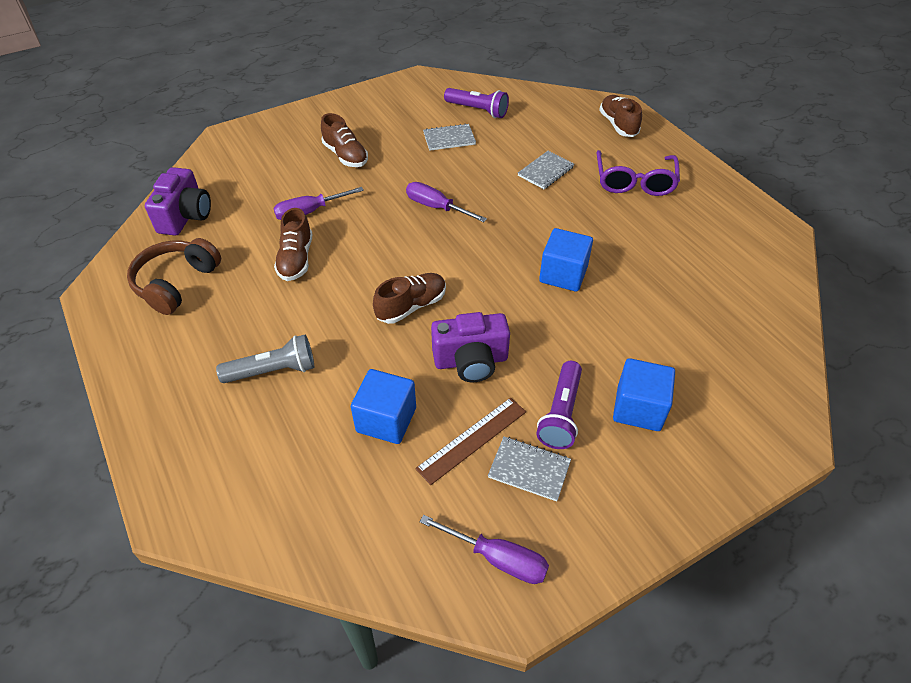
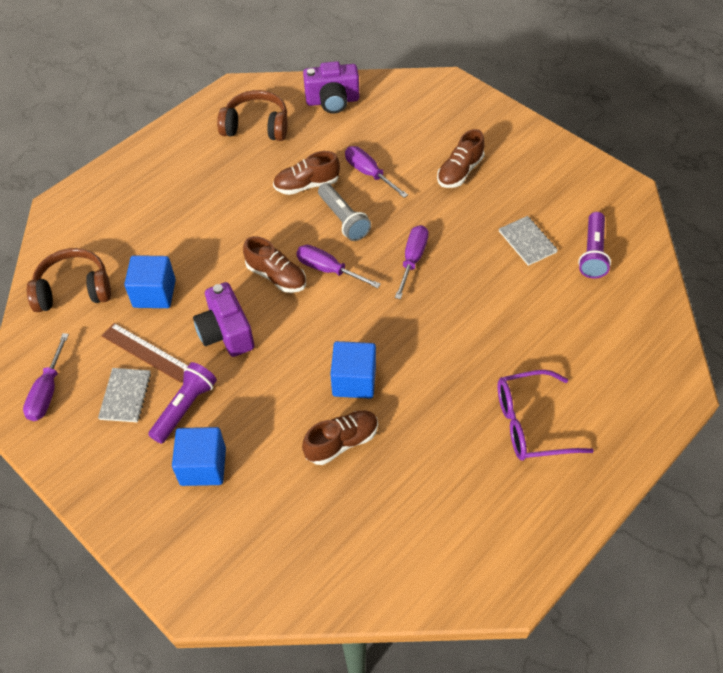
camera: 75 degrees right, 5 degrees up
grey flashlight [216,335,314,383] -> grey flashlight moved to [318,183,371,241]
grey notebook [518,151,574,189] -> none
purple flashlight [537,361,582,449] -> purple flashlight turned 120 degrees clockwise [148,362,217,444]
brown shoe [599,95,642,137] -> brown shoe moved to [302,410,378,465]
none -> brown headphones [27,248,111,312]
none -> purple screwdriver [296,245,381,288]

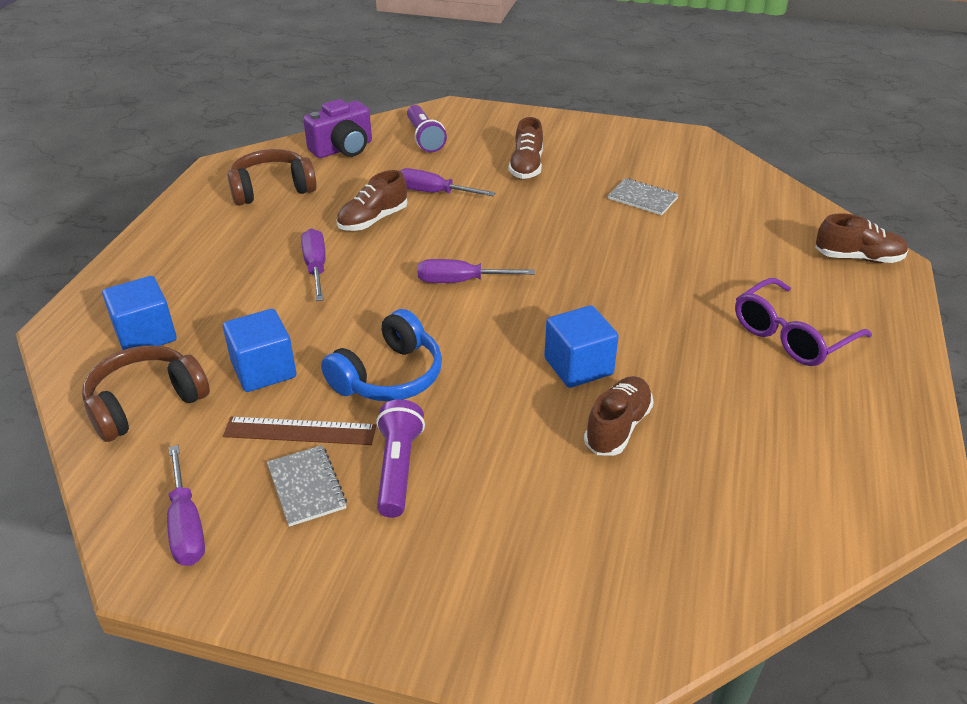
camera: 30 degrees left, 15 degrees down
blue cube [172,427,226,486] -> blue cube moved to [102,276,176,350]
purple camera [193,282,254,357] -> blue headphones [321,309,442,401]
brown shoe [243,236,306,293] -> brown shoe moved to [815,214,908,263]
grey flashlight [318,183,371,241] -> none
purple screwdriver [395,225,428,299] -> purple screwdriver moved to [301,228,326,301]
purple flashlight [578,212,611,279] -> purple flashlight moved to [407,105,447,152]

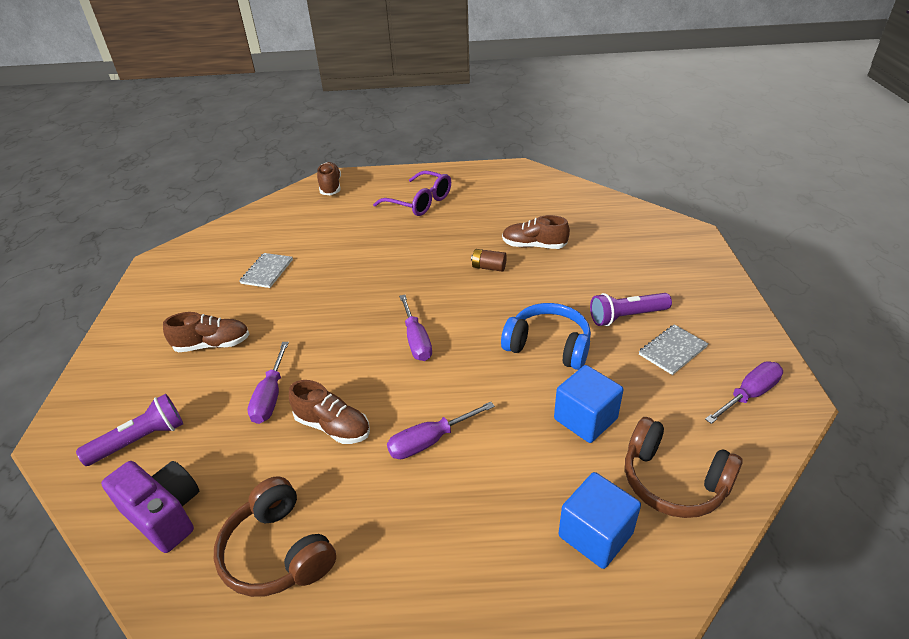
camera: 105 degrees left, 0 degrees up
brown ruler [223,417,376,445] -> none
blue cube [544,305,619,388] -> brown battery [471,249,507,272]

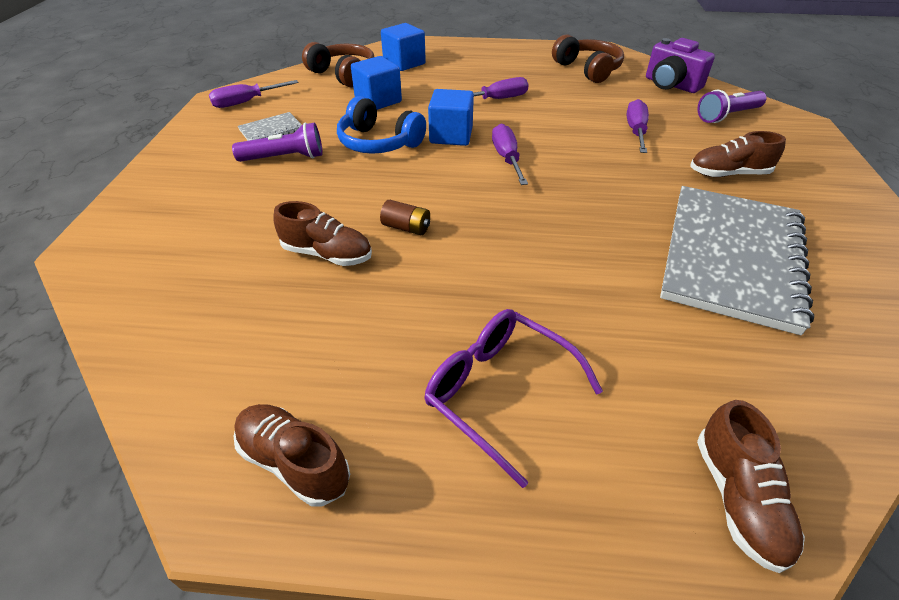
camera: 175 degrees left, 5 degrees up
grey notebook [240,253,293,288] -> grey notebook [660,186,815,335], size x2.44
brown shoe [289,380,370,444] -> brown shoe moved to [233,404,350,507]
none -> blue cube [428,89,474,146]

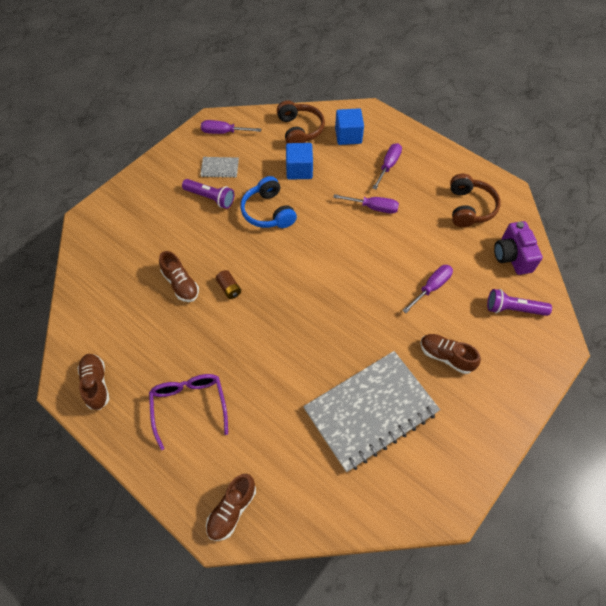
camera: 35 degrees right, 15 degrees up
blue cube [428,89,474,146] -> none
purple screwdriver [492,124,528,185] -> purple screwdriver moved to [373,143,402,190]

